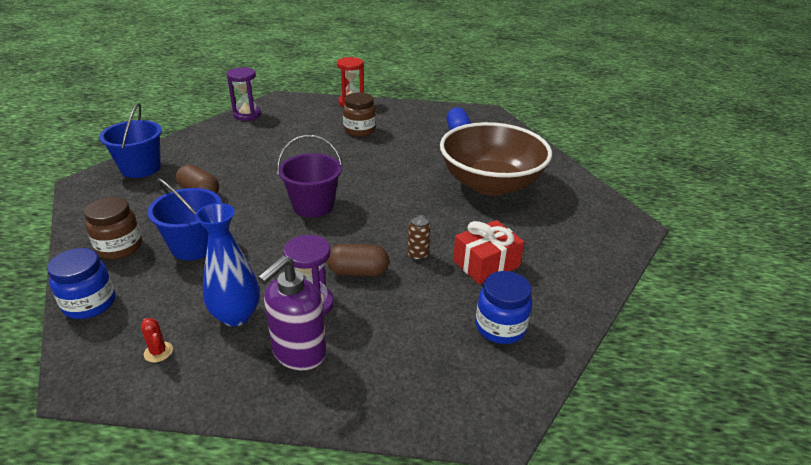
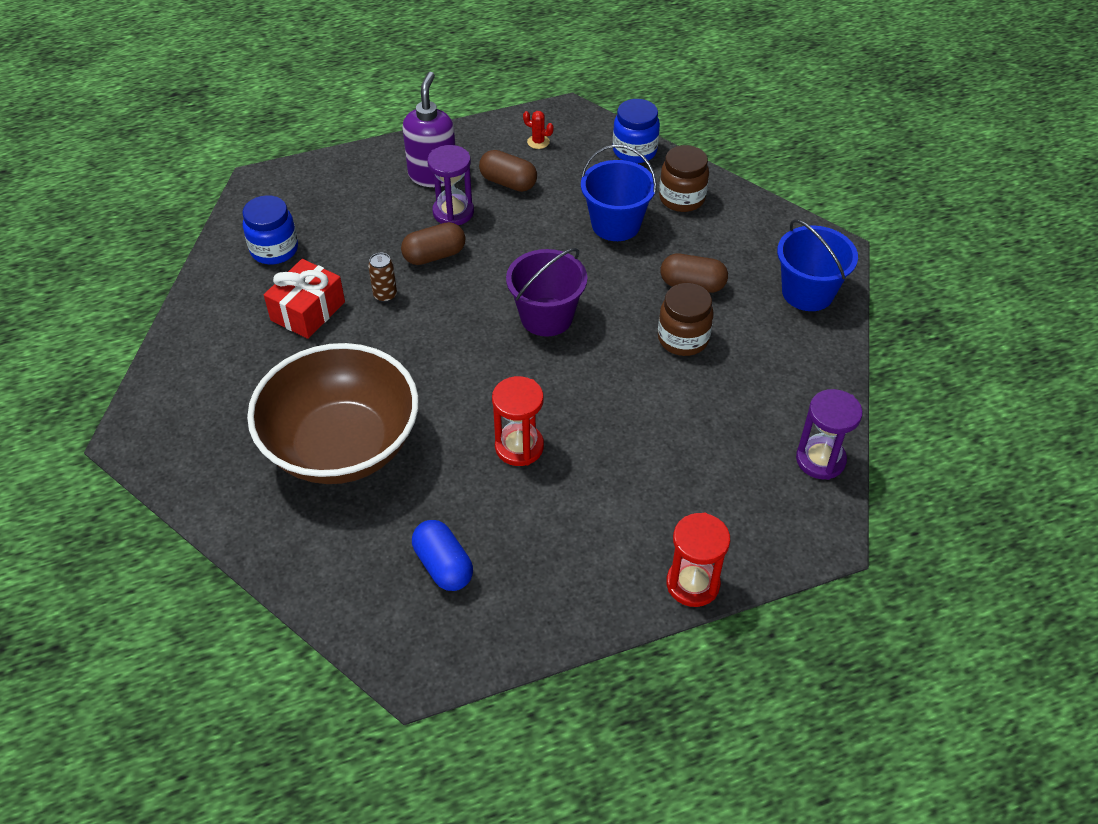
camera: 155 degrees right, 15 degrees up
blue vase [195,203,260,326] -> brown capsule [479,150,537,192]
brown jar [343,92,376,137] -> brown jar moved to [658,283,714,356]
none -> red hourglass [492,376,544,466]

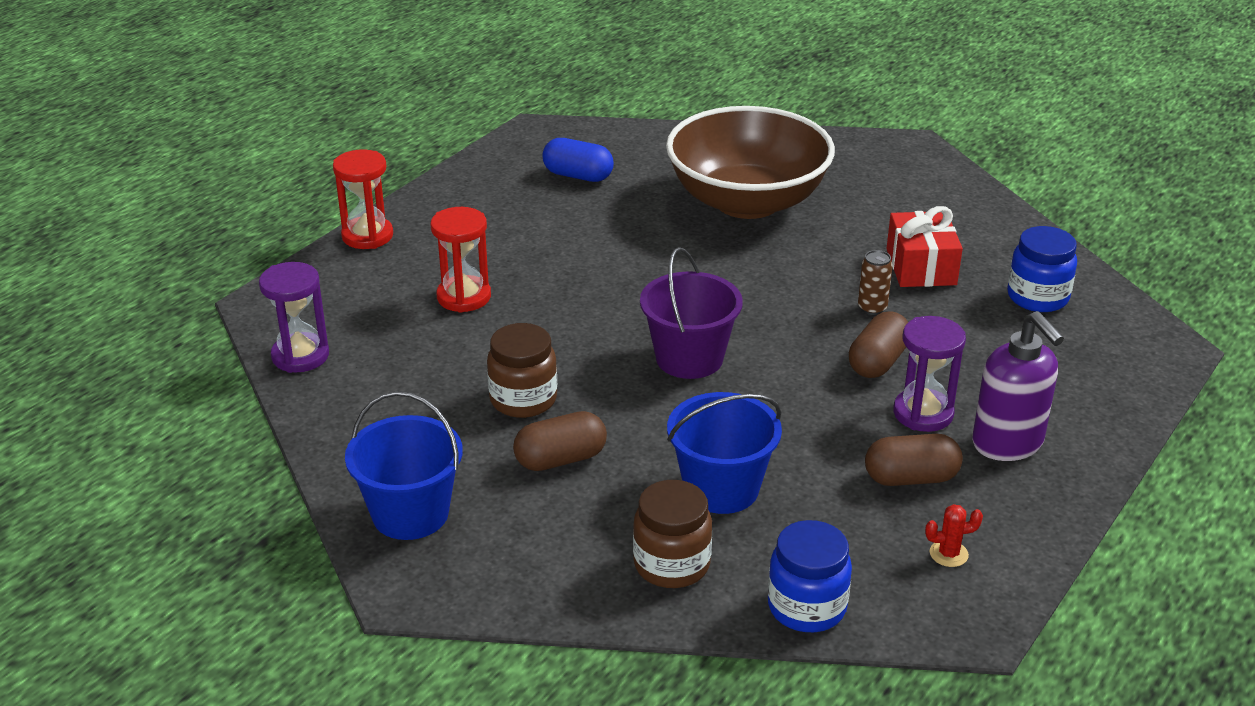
camera: 145 degrees right, 15 degrees down
red hourglass [492,376,544,466] -> red hourglass moved to [431,207,491,313]

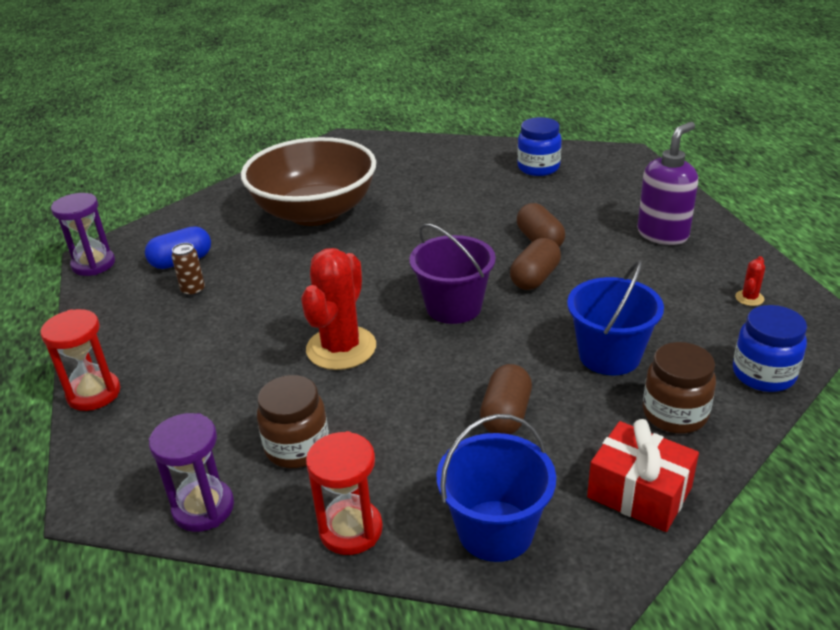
camera: 50 degrees left, 0 degrees up
red hourglass [431,207,491,313] -> red hourglass moved to [306,431,383,555]
brown jar [487,323,557,418] -> brown jar moved to [257,375,329,468]
brown can [858,250,893,315] -> brown can moved to [172,243,205,296]
brown capsule [865,434,963,486] -> brown capsule moved to [510,238,561,290]
red gift [887,206,963,287] -> red gift moved to [587,419,699,532]
purple hourglass [893,316,966,432] -> purple hourglass moved to [51,193,115,276]
purple soap dispenser [972,311,1064,461] -> purple soap dispenser turned 60 degrees counterclockwise [637,122,698,245]
none -> red cactus [301,248,376,370]

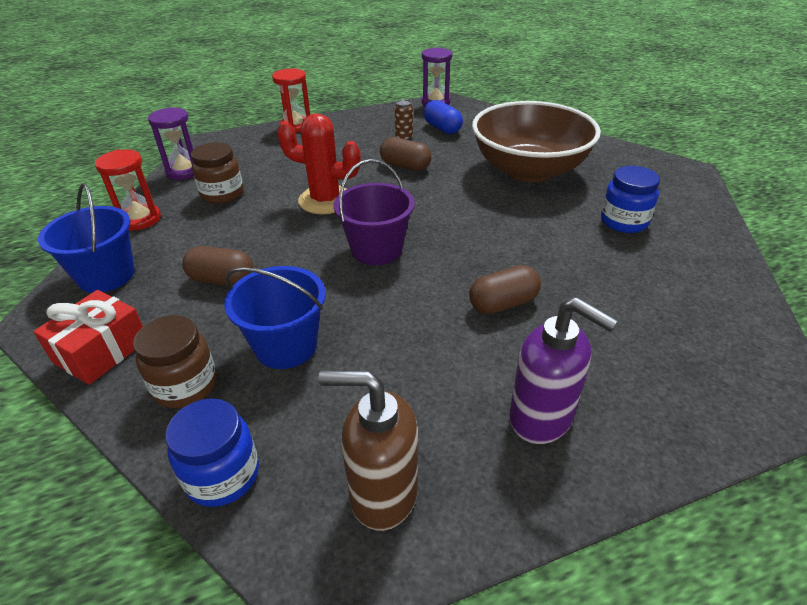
camera: 85 degrees right, 5 degrees up
brown capsule [510,238,561,290] -> brown capsule moved to [380,137,431,171]
blue jar [517,117,562,176] -> blue jar moved to [601,166,660,233]
red cactus [735,256,765,306] -> brown soap dispenser [318,370,418,531]

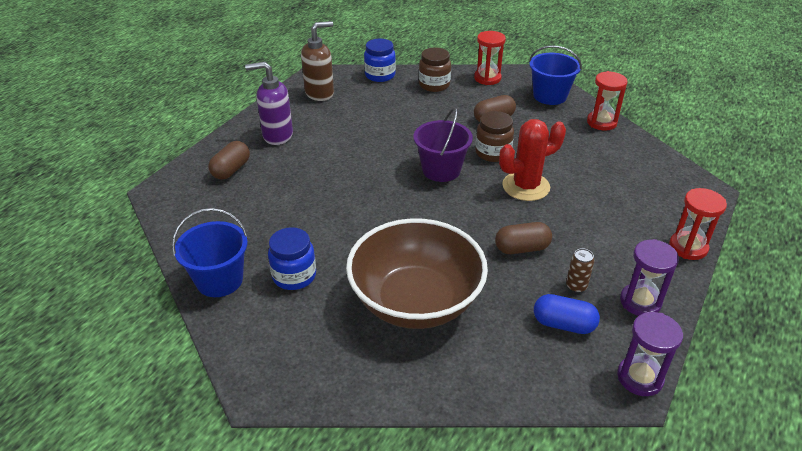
camera: 140 degrees right, 0 degrees up
red gift [33,290,143,385] -> red hourglass [474,31,506,85]
purple hourglass [148,107,194,180] -> purple hourglass moved to [620,239,679,316]
brown jar [191,142,243,204] -> brown jar moved to [475,111,514,162]
blue bucket [224,266,326,369] -> blue bucket moved to [172,208,248,297]
brown capsule [469,265,541,314] -> brown capsule moved to [208,141,250,180]

